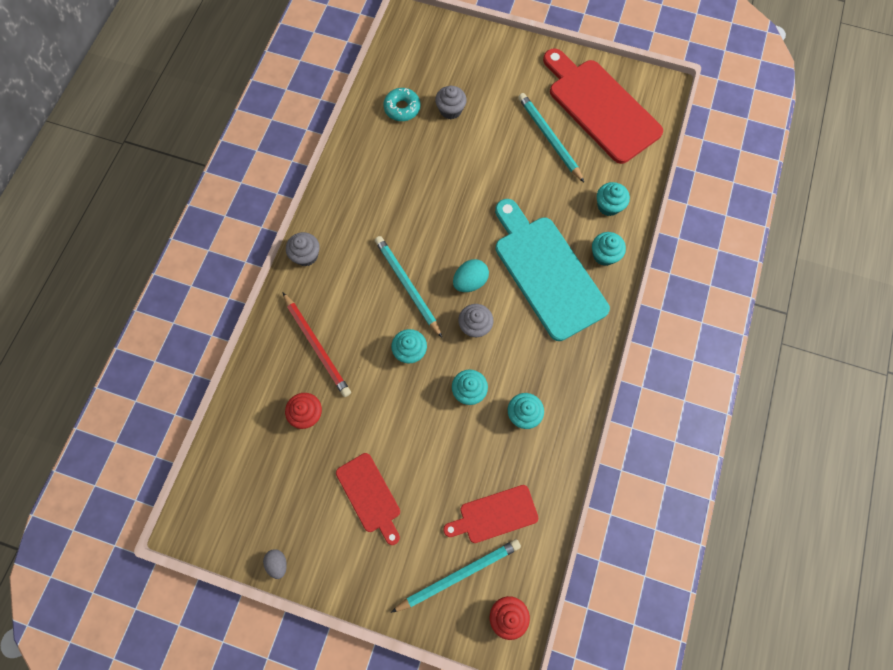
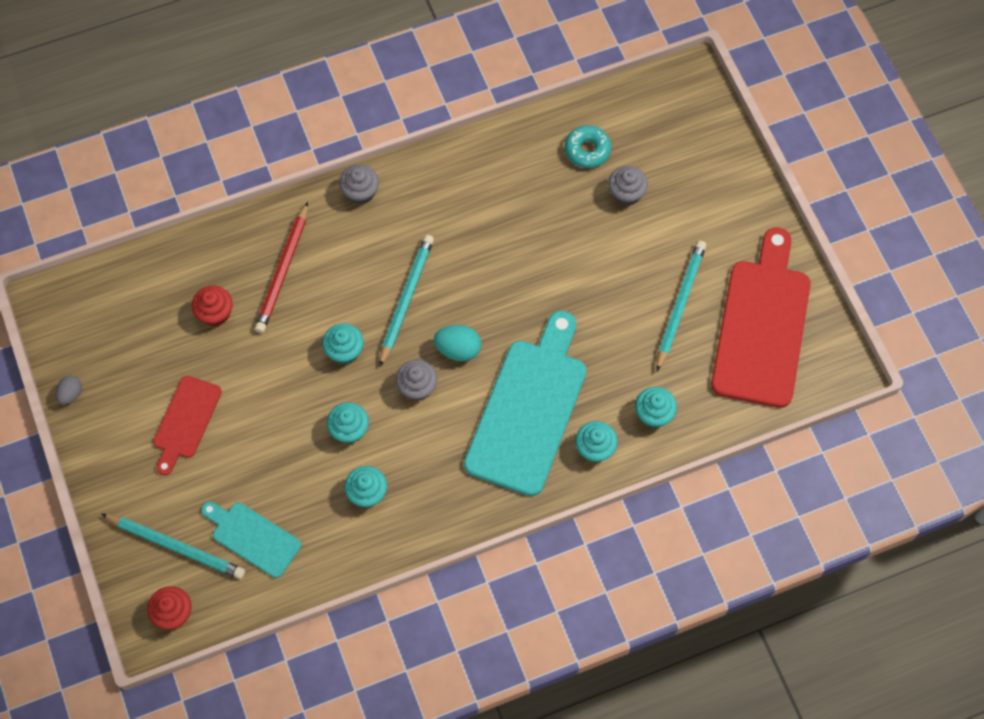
camera: 50 degrees right, 5 degrees down
red cutting board [443,485,538,543] -> turquoise cutting board [201,502,301,578]

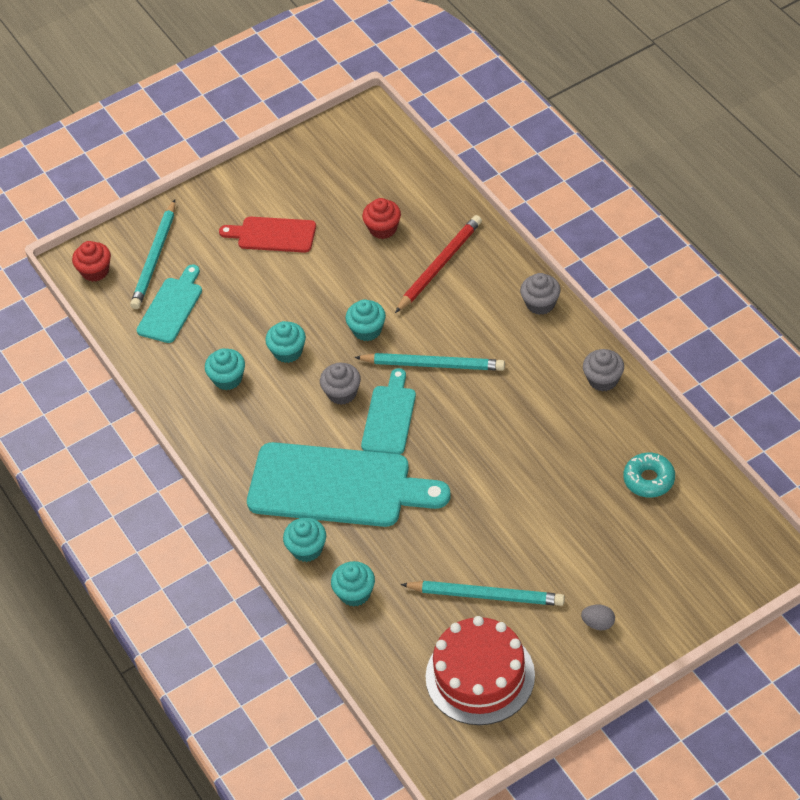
camera: 85 degrees right, 15 degrees down
grey egg [56,376,82,405] -> grey egg moved to [581,605,615,630]
red pencil [255,202,308,333] -> red pencil turned 120 degrees clockwise [395,215,482,313]
turquoise egg [434,325,481,361] -> turquoise cutting board [361,368,416,454]
grey cupcake [608,166,648,206] -> grey cupcake moved to [583,349,624,392]
red cutting board [711,227,811,408] -> red cake [426,616,535,725]

